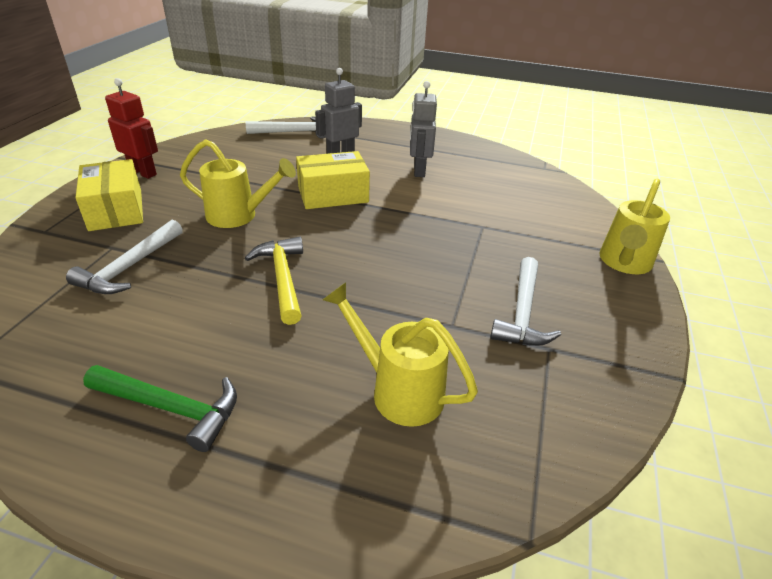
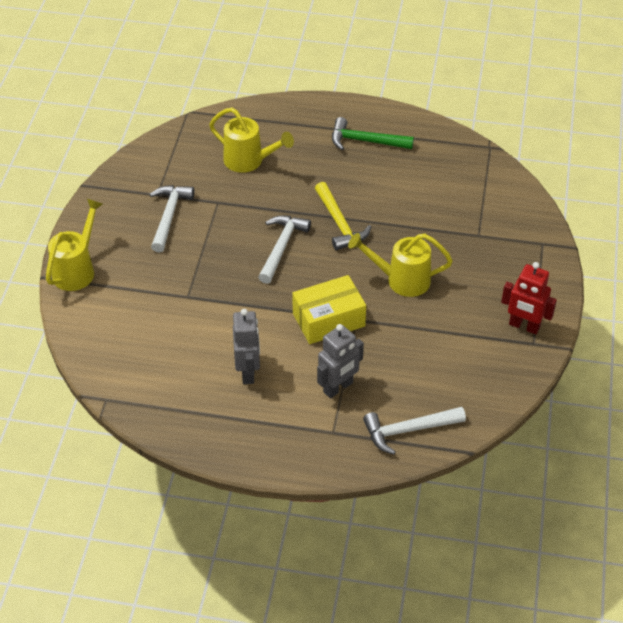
camera: 175 degrees right, 10 degrees up
white hammer [66,220,183,294] -> white hammer moved to [258,215,311,284]
yellow box [75,159,143,231] -> none

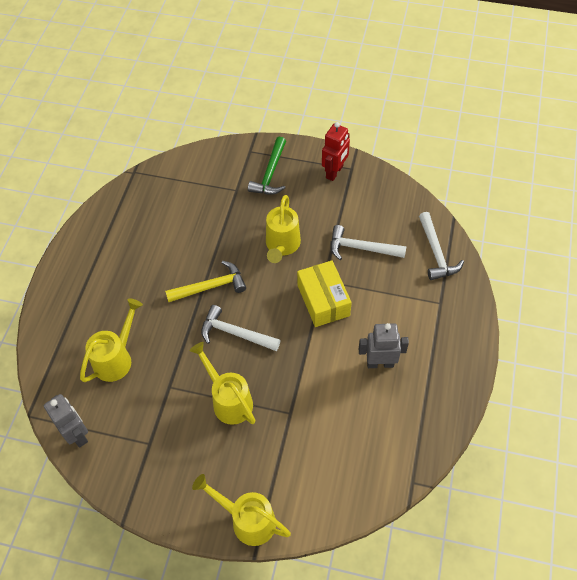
camera: 85 degrees left, 10 degrees up
white hammer [150,185,194,252] -> white hammer moved to [331,225,406,260]
grey robot [317,324,364,398] -> grey robot moved to [44,394,88,448]
green hammer [332,117,414,150] -> green hammer moved to [248,137,286,195]
none -> yellow watering can [189,342,256,425]

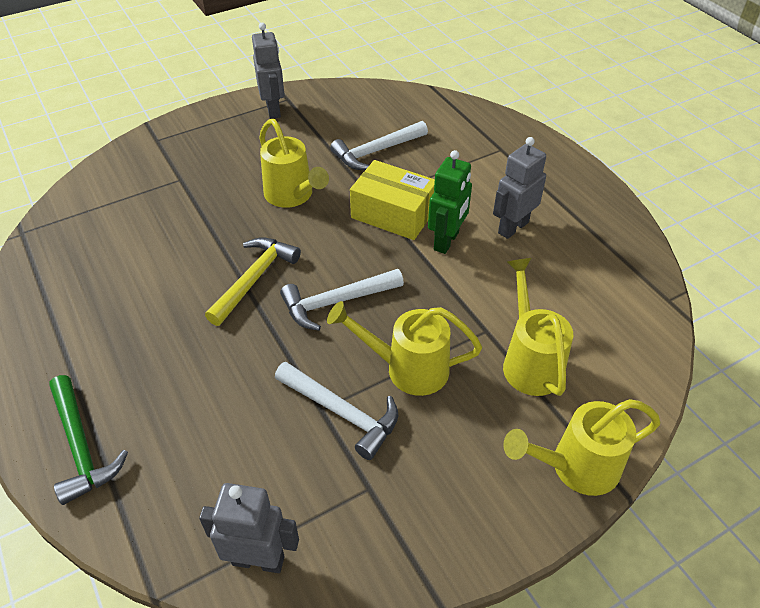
camera: 45 degrees left, 10 degrees down
yellow watering can [80,299,143,382] -> yellow watering can moved to [503,258,573,396]
green hammer [248,137,286,195] -> green hammer moved to [49,375,128,505]
red robot [322,122,350,181] -> grey robot [252,23,285,119]
white hammer [419,212,464,280] -> white hammer moved to [275,362,398,460]
none -> green robot [428,150,472,254]

